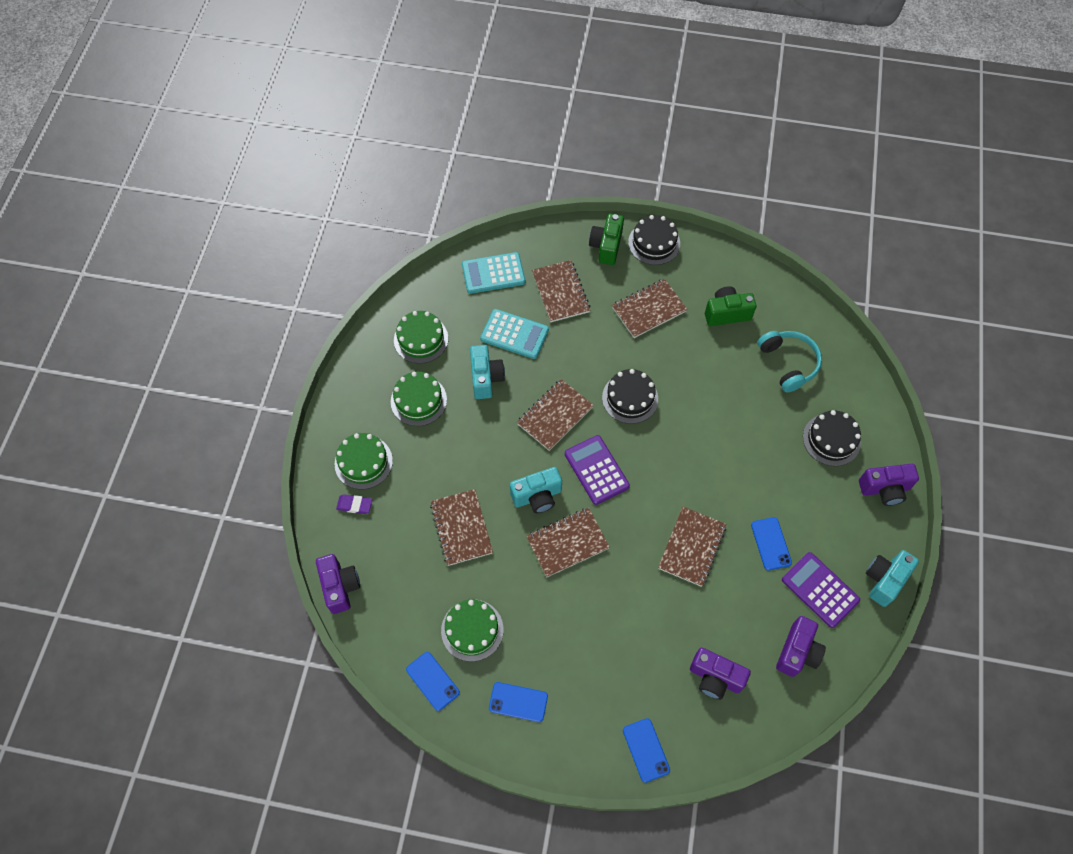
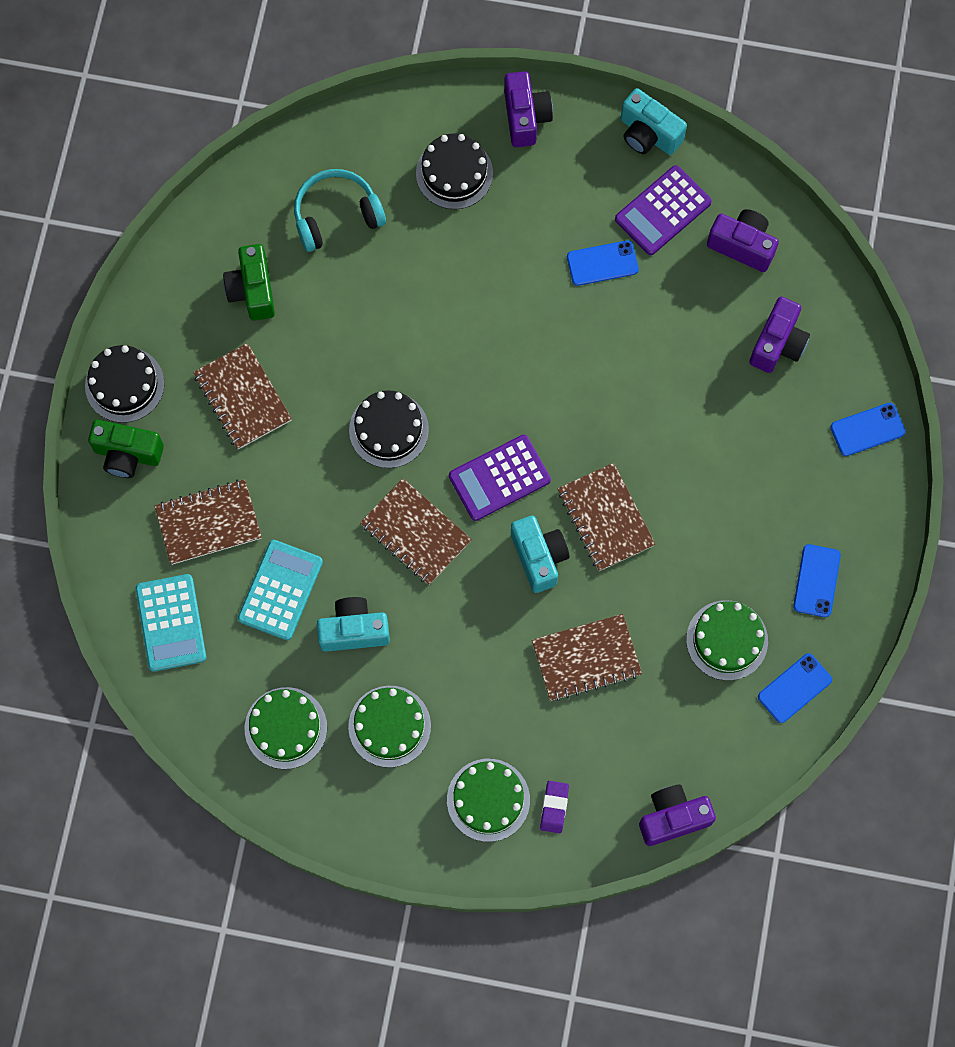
camera: 90 degrees left, 10 degrees up
brown notebook [658,507,726,587] -> none

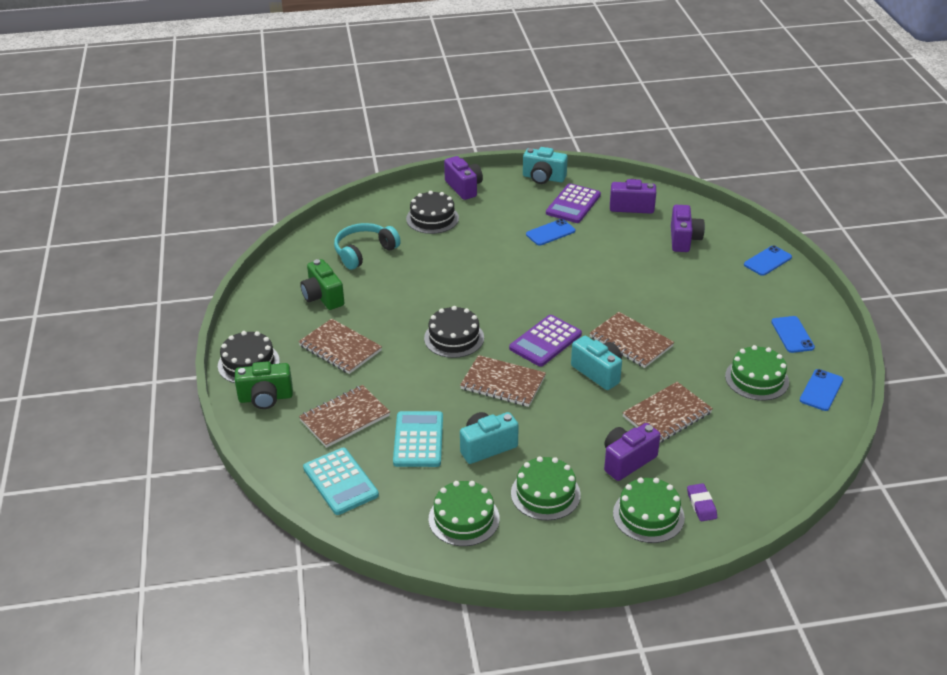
camera: 20 degrees left, 35 degrees down
purple camera [639,785,716,846] -> purple camera moved to [604,423,660,481]

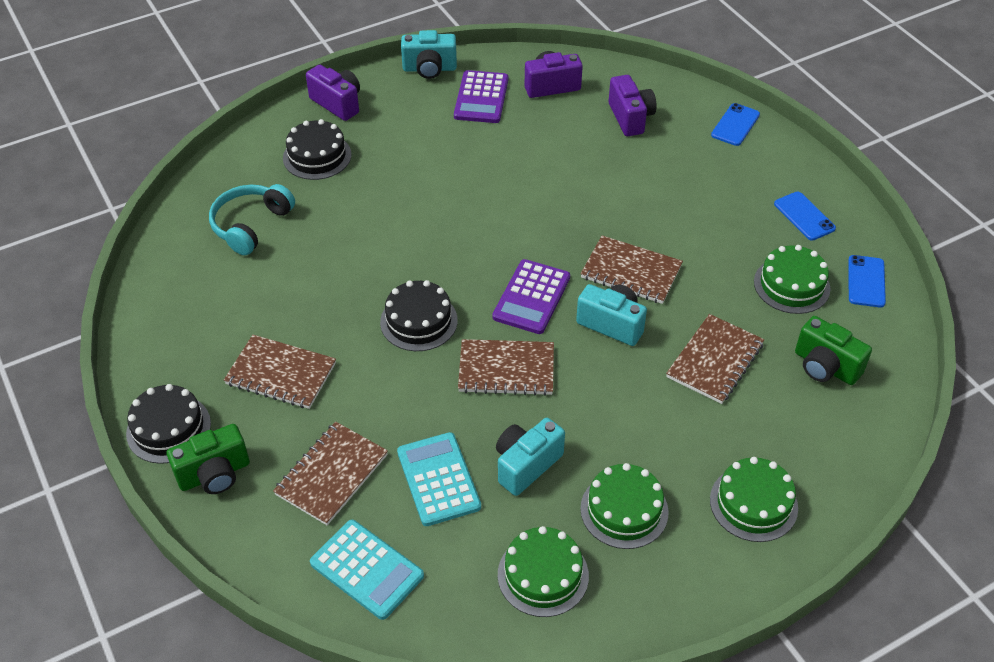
camera: 20 degrees left, 10 degrees up
green camera [300,259,344,310] -> green camera moved to [795,316,872,385]
blue phone [526,219,575,246] -> none
purple camera [604,423,660,481] -> none
purple eraser [687,483,717,521] -> none

